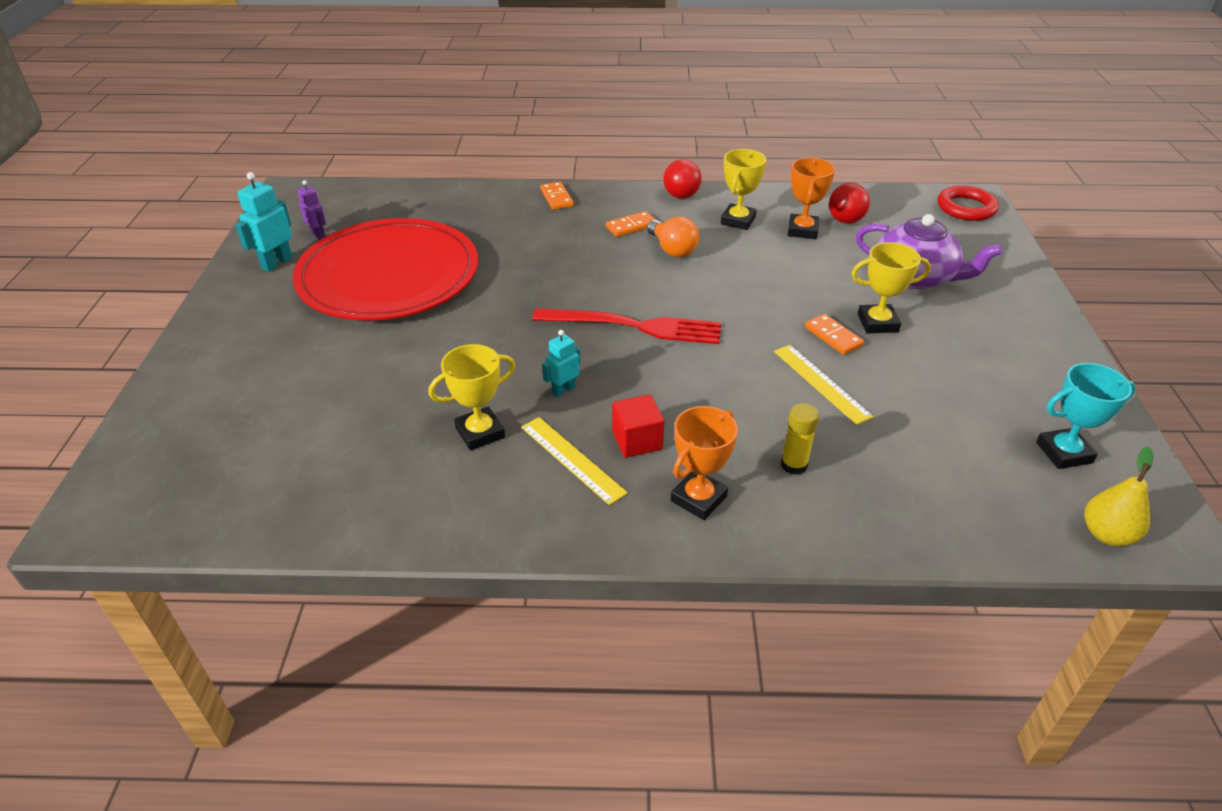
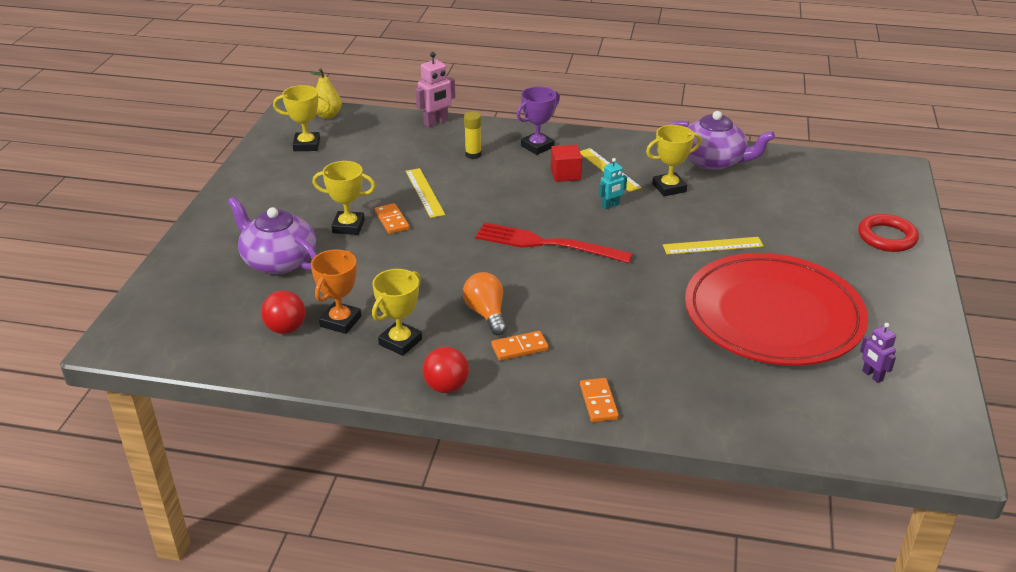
camera: 170 degrees left, 5 degrees down
turquoise robot [235,172,293,272] -> none
orange trophy [671,406,738,520] -> purple trophy [517,86,560,155]
red ring [938,185,999,221] -> red ring moved to [858,214,919,252]
turquoise trophy [1036,363,1136,469] -> yellow trophy [273,85,330,151]
none -> pink robot [416,52,455,128]
none -> yellow ruler [663,237,764,255]
none -> purple teapot [668,111,775,170]

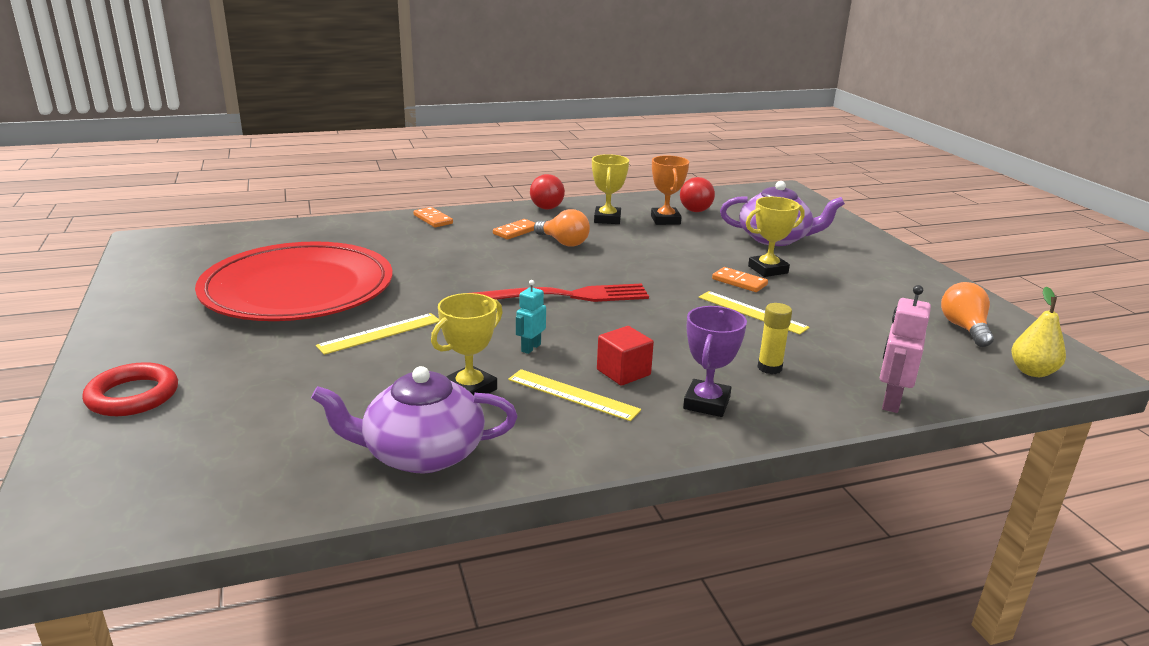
camera: 150 degrees right, 10 degrees down
yellow trophy [273,85,330,151] -> orange light bulb [941,282,994,347]
purple robot [860,323,896,383] -> none

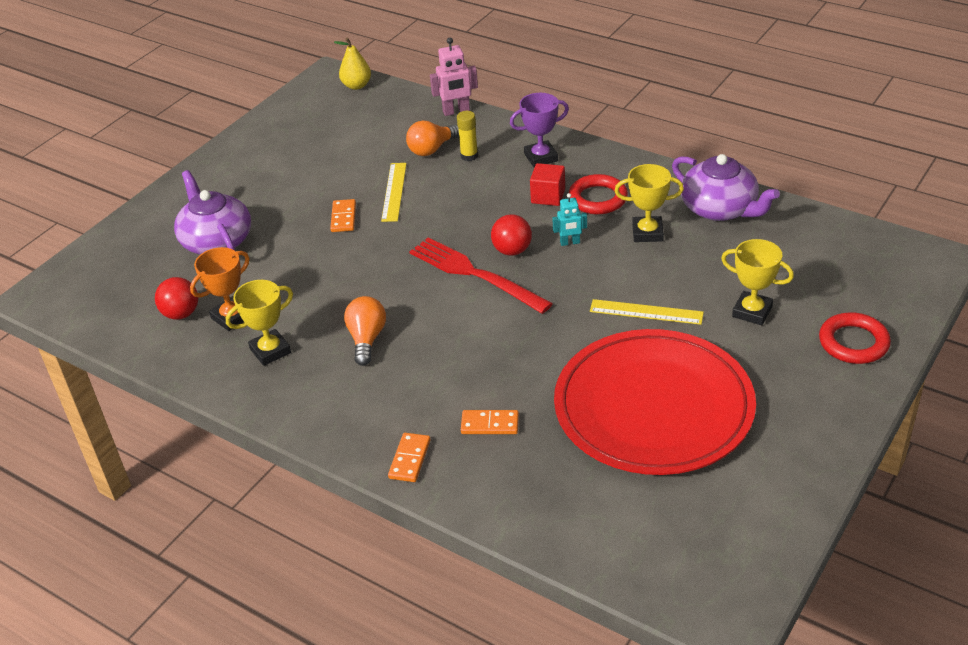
camera: 125 degrees left, 15 degrees up
orange domino [493,219,535,239] -> orange domino moved to [461,410,519,434]
yellow ruler [508,369,641,421] -> red ring [569,174,628,215]
red ball [530,174,565,209] -> red ball moved to [491,214,532,256]
yellow trophy [746,197,805,277] -> yellow trophy moved to [721,239,794,325]
orange light bulb [941,282,994,347] -> orange light bulb moved to [406,121,459,156]

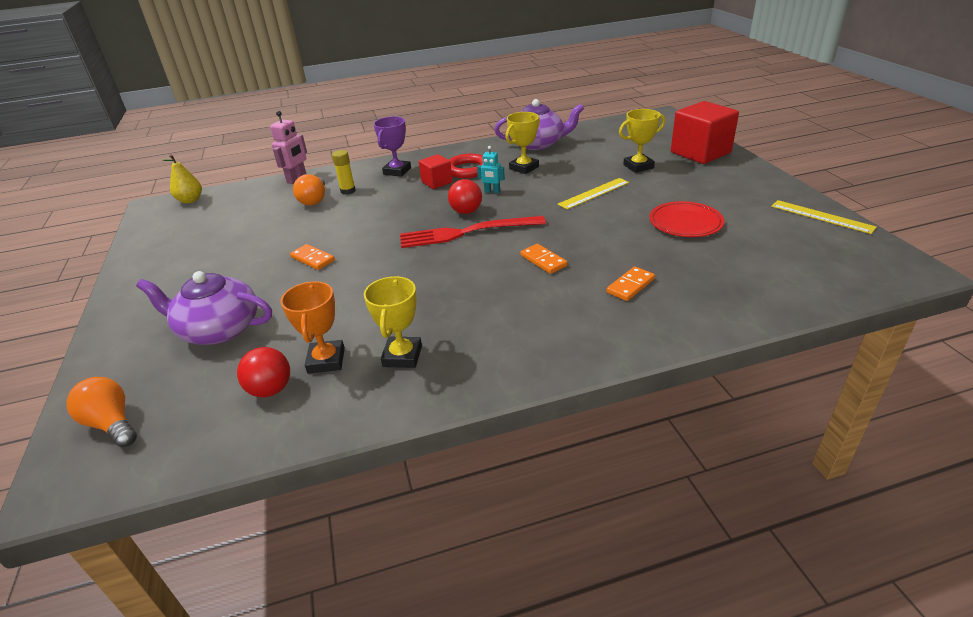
camera: 50 degrees left, 5 degrees down
orange light bulb [344,296,386,366] -> orange light bulb moved to [66,377,137,447]
yellow ruler [381,163,407,222] -> yellow ruler moved to [771,200,877,234]
orange domino [388,433,430,482] -> orange domino moved to [521,244,568,274]
turquoise robot [553,193,587,246] -> turquoise robot turned 75 degrees clockwise [477,146,505,193]
red plate [554,329,756,475] -> red plate [649,201,724,237], size x0.47
red ring [819,312,891,364] -> red cube [671,101,739,164]

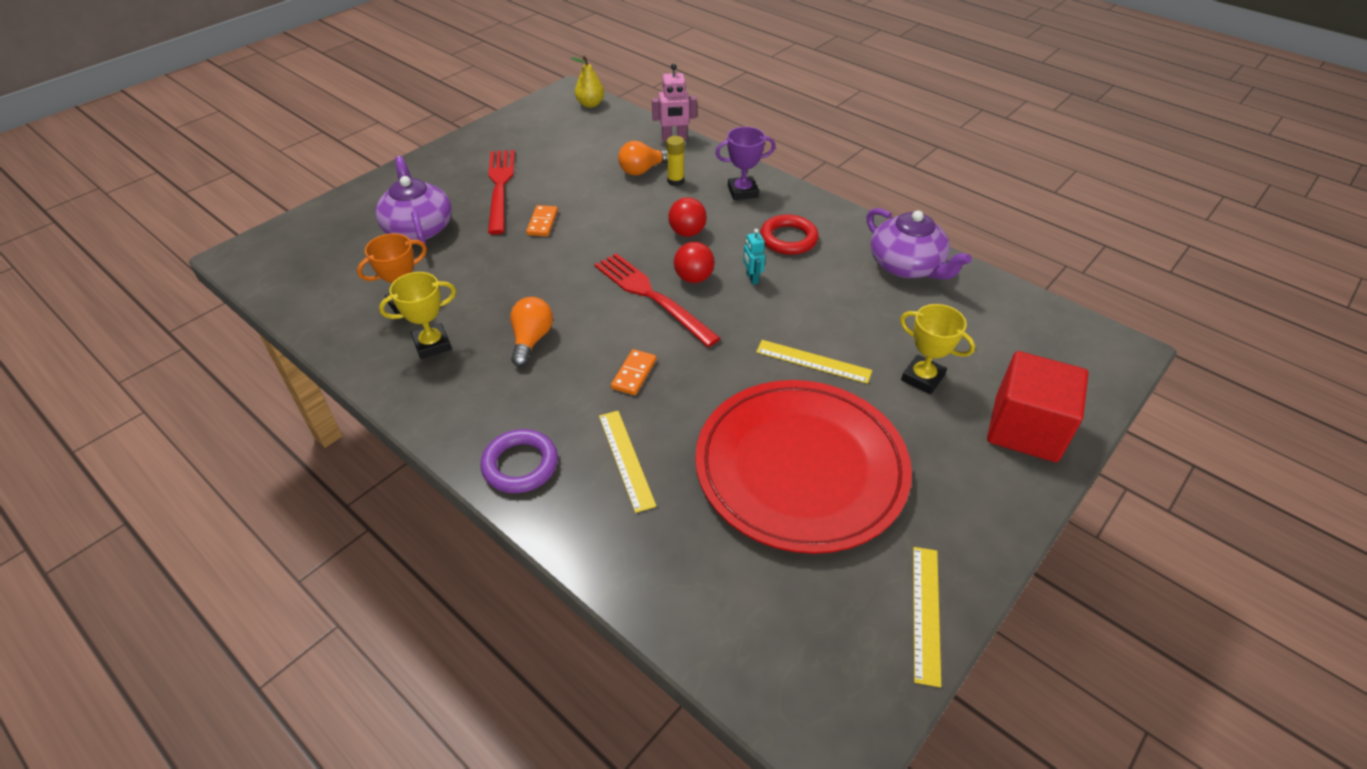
camera: 55 degrees right, 10 degrees up
orange light bulb [66,377,137,447] -> orange light bulb moved to [510,297,553,367]
red ball [237,347,290,397] -> red ball moved to [668,197,707,237]
red cube [419,154,453,189] -> none
yellow trophy [505,112,540,174] -> none
orange domino [606,266,655,301] -> yellow ruler [599,411,656,513]
red plate [649,201,724,237] -> red plate [695,380,912,554], size x2.15
none -> purple ring [480,429,558,493]
none -> red fork [488,150,515,235]

